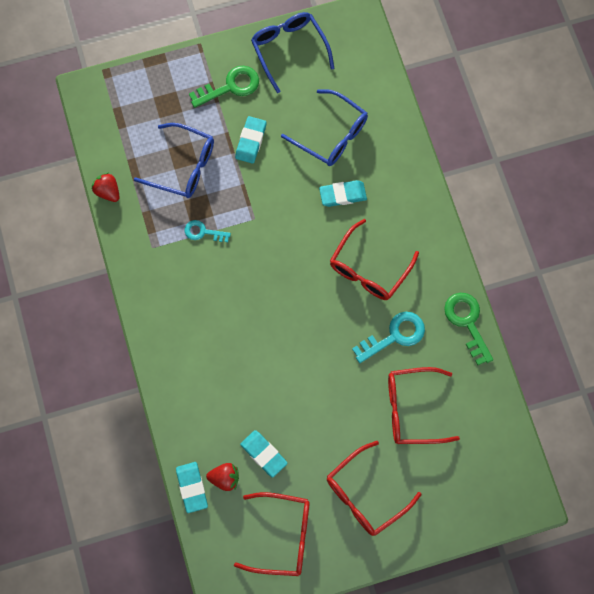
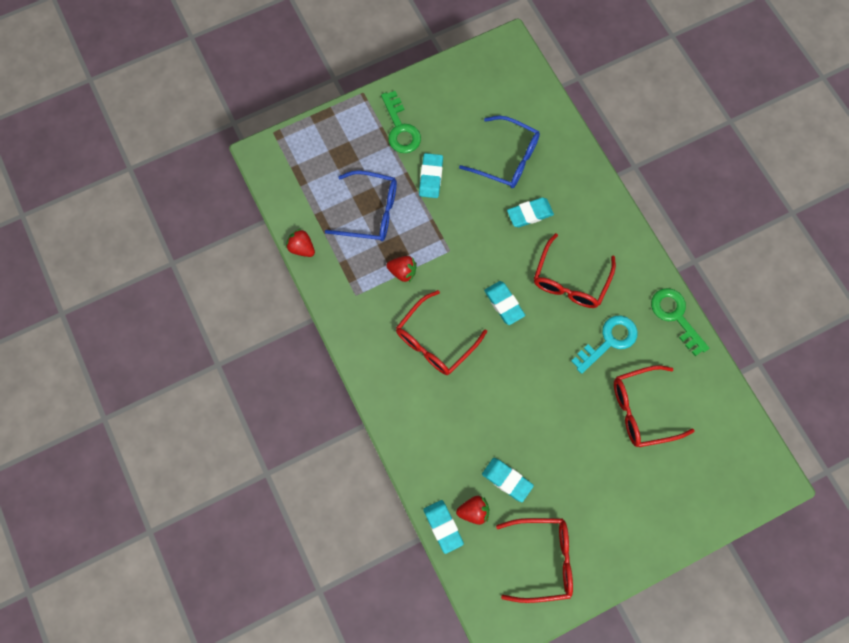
camera: 10 degrees left, 0 degrees up
turquoise key [185,220,231,242] -> red strawberry [386,256,417,282]
green key [189,66,259,108] -> green key turned 105 degrees clockwise [381,91,421,153]
blue glasses [251,12,335,93] -> none
red glasses [327,441,422,536] -> red glasses moved to [396,290,487,375]
none -> turquoise eraser [484,281,525,325]

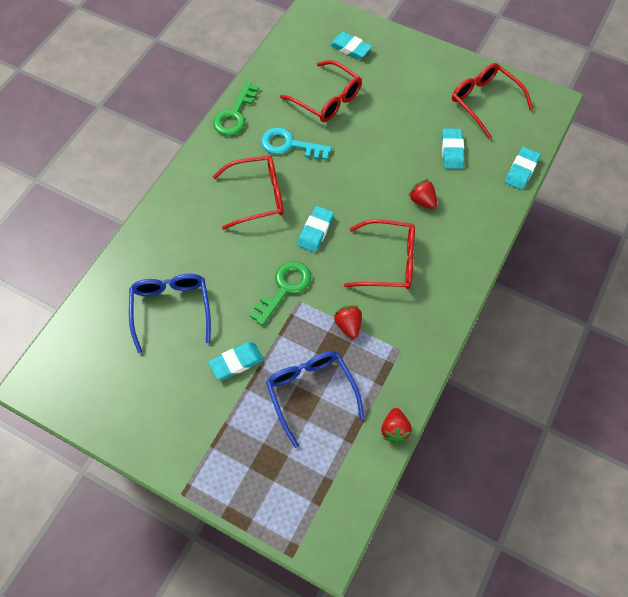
camera: 125 degrees left, 10 degrees down
green key [381,91,421,153] -> green key moved to [249,261,311,326]
red strawberry [456,496,489,525] -> red strawberry moved to [408,179,437,209]
turquoise eraser [507,197,554,227] -> turquoise eraser moved to [330,32,372,59]

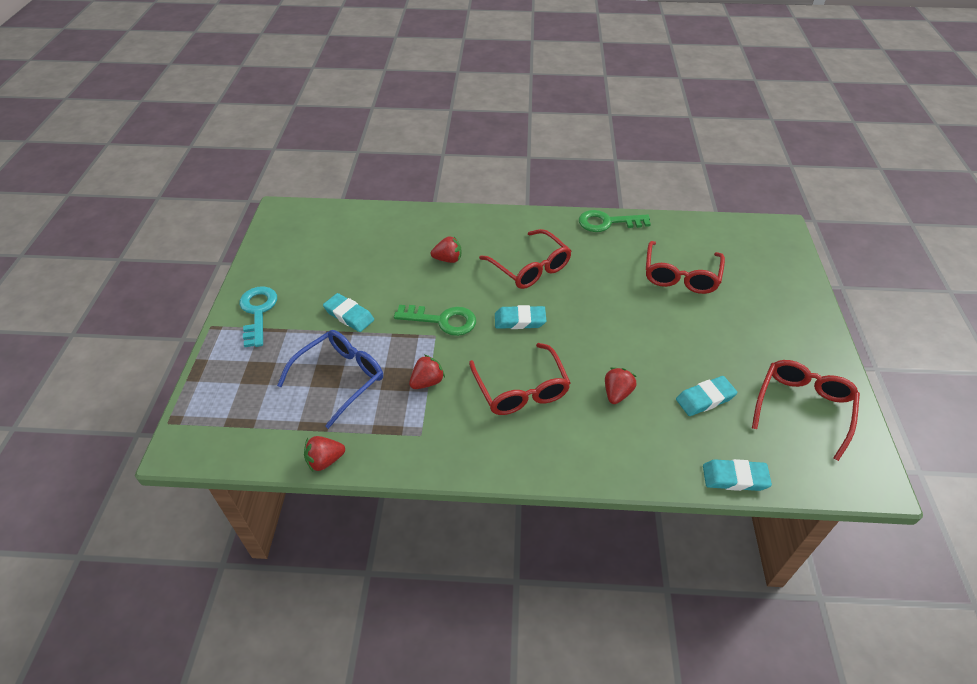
camera: 65 degrees right, 15 degrees down
blue glasses [129,274,211,353] -> none
turquoise key [261,127,332,160] -> turquoise key moved to [239,286,277,347]
turquoise eraser [330,32,372,59] -> none
none -> red strawberry [431,236,462,263]

